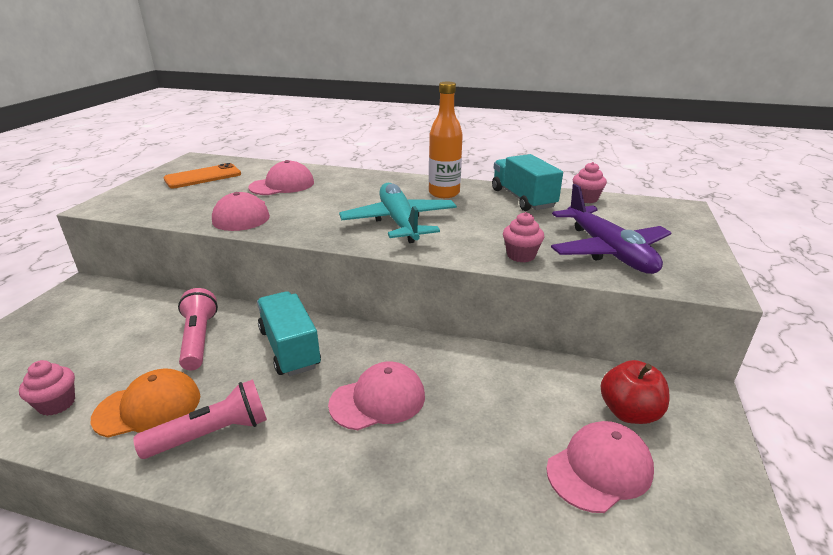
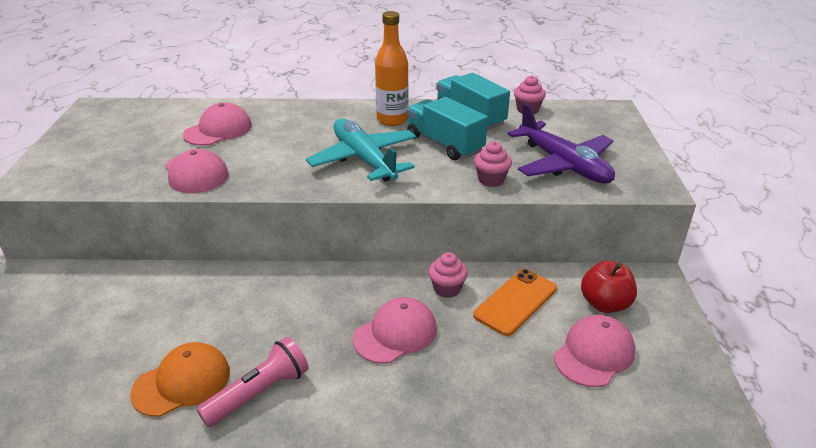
camera: 15 degrees left, 5 degrees up
pink cupcake [19,360,75,416] -> pink cupcake moved to [429,252,468,298]
orange phone [164,163,241,188] -> orange phone moved to [473,269,557,336]
pink flashlight [178,288,218,370] -> none
turquoise truck [257,291,321,376] -> turquoise truck moved to [407,97,488,160]

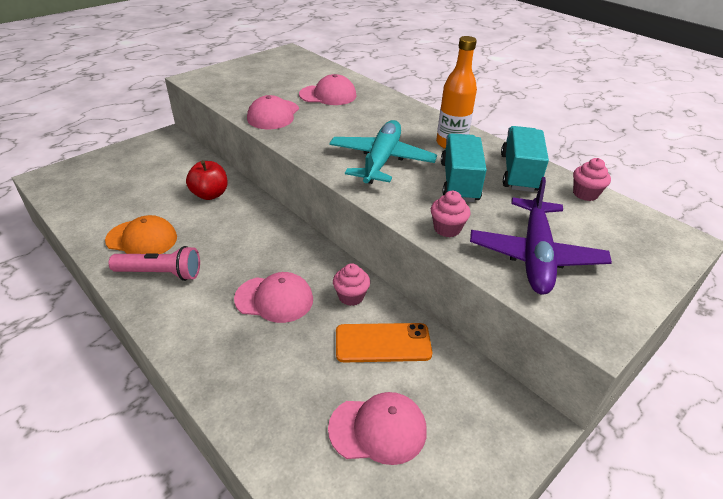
camera: 45 degrees right, 5 degrees up
red apple [581,261,637,313] -> red apple moved to [186,160,228,200]

